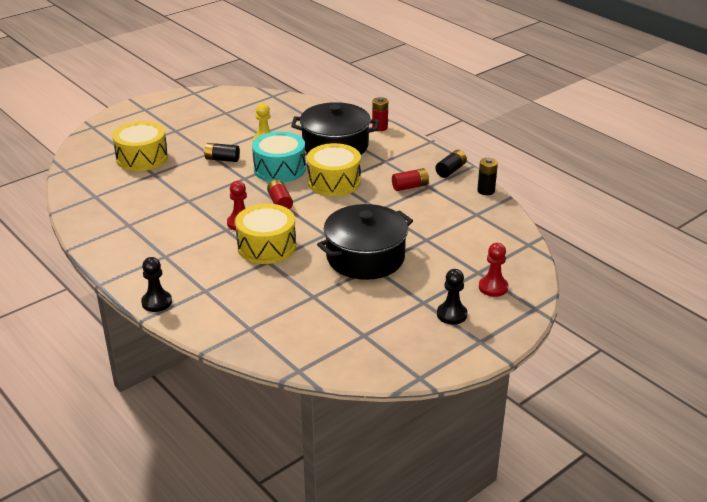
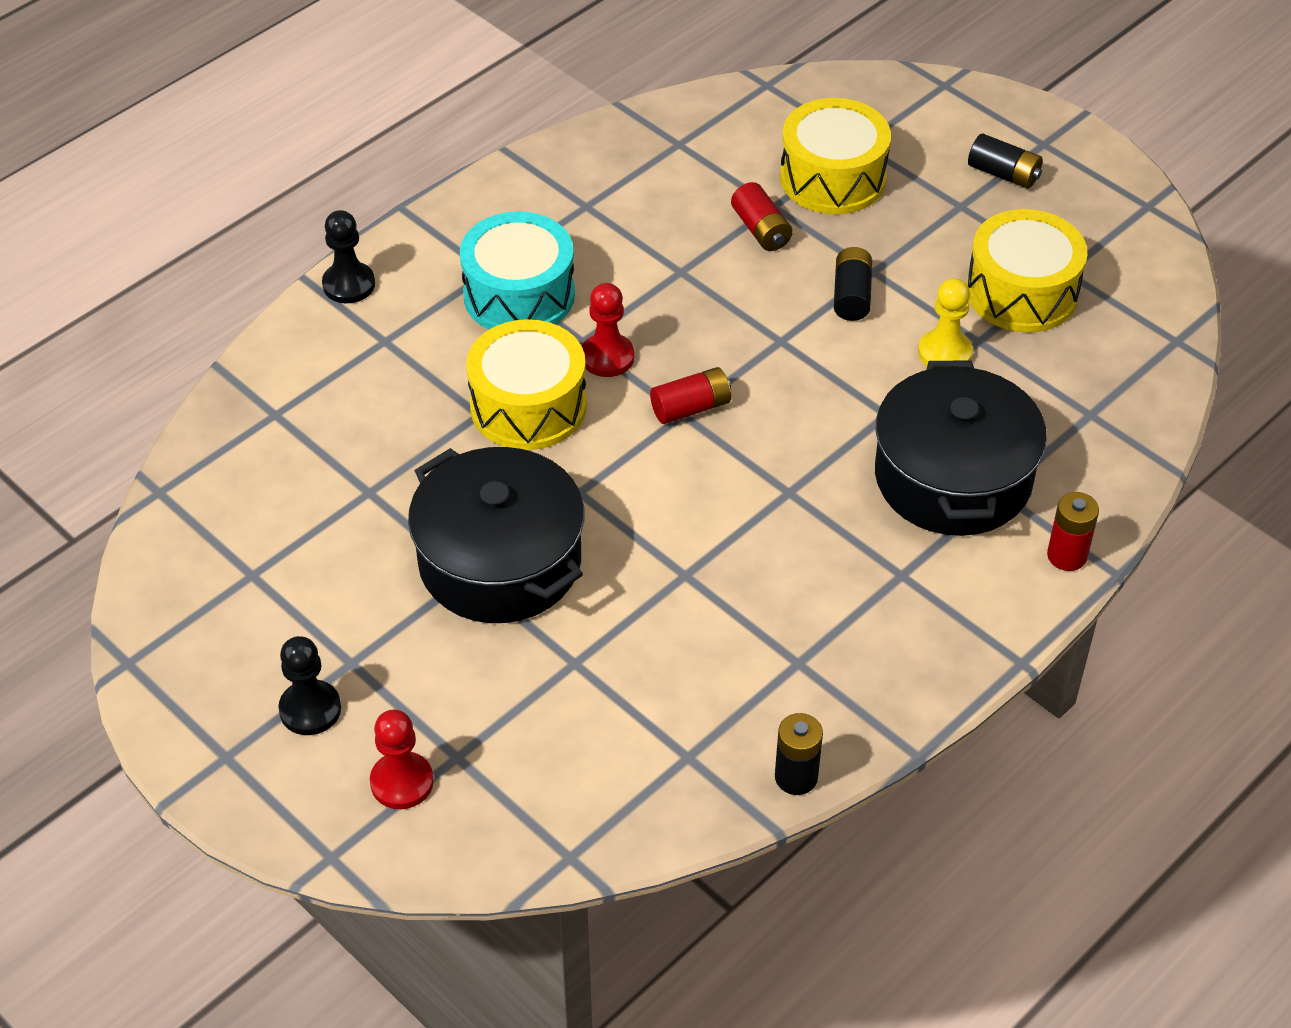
camera: 85 degrees right, 15 degrees up
turquoise drum [252,131,306,183] -> turquoise drum moved to [460,211,575,329]
yellow drum [307,143,361,196] -> yellow drum moved to [967,209,1088,333]
red battery [392,168,429,191] -> red battery moved to [731,182,793,251]
black battery [435,150,467,178] -> black battery moved to [968,133,1043,189]

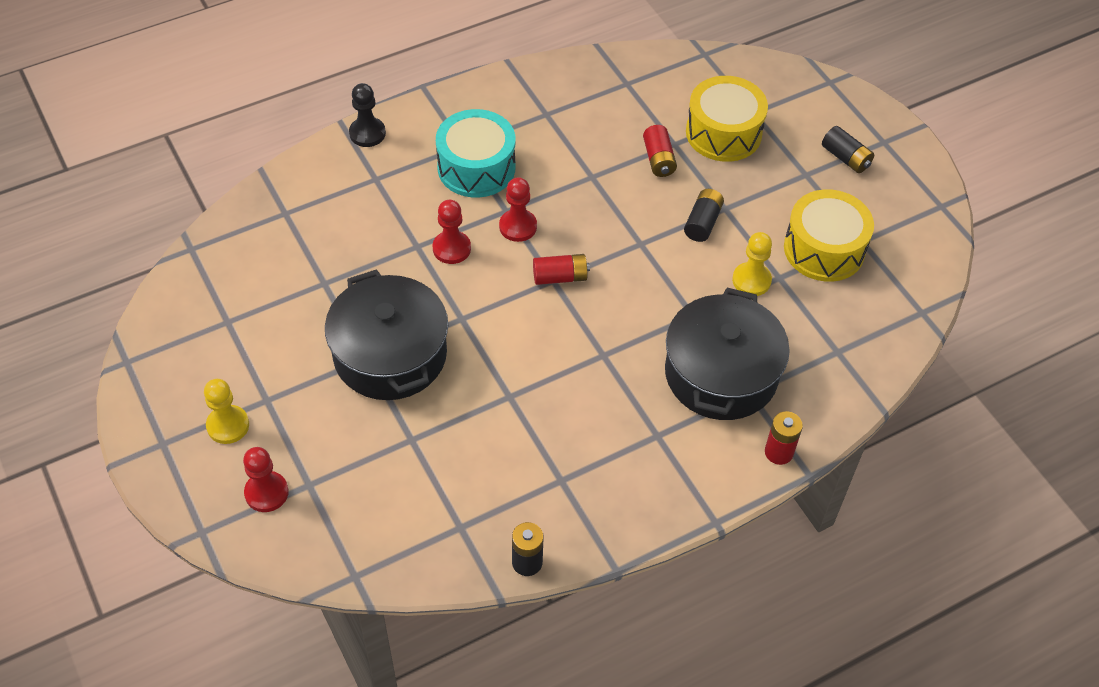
camera: 15 degrees right, 5 degrees up
black pawn [278,636,341,735] -> yellow pawn [204,379,249,444]
yellow drum [466,319,587,450] -> red pawn [432,200,471,264]

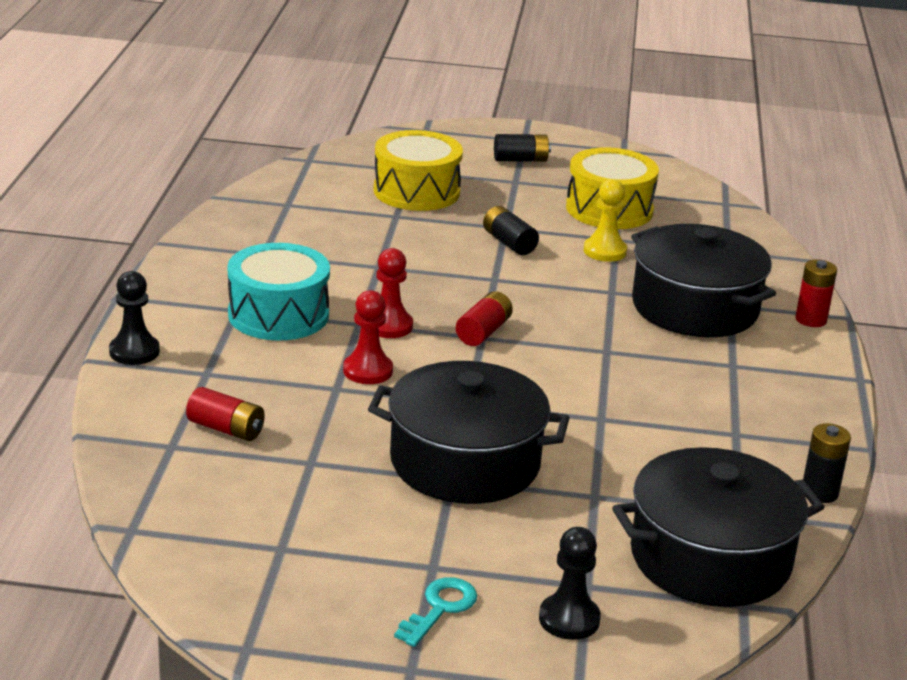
camera: 55 degrees left, 25 degrees down
yellow pawn [204,379,249,444] -> turquoise key [394,577,477,647]
red pawn [243,447,289,512] -> black pawn [539,527,601,640]
red battery [643,125,677,177] -> red battery moved to [186,387,265,441]
none -> black pot [612,447,824,607]

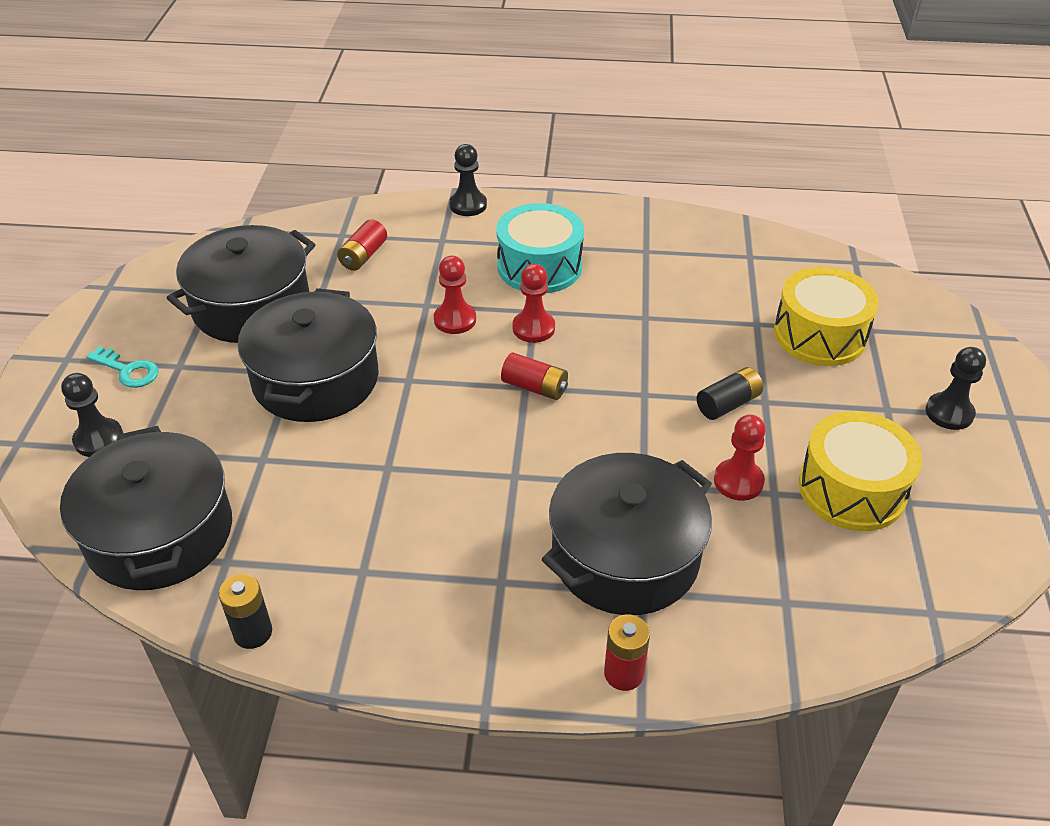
camera: 90 degrees right, 15 degrees up
black battery [494,134,551,162] -> black pawn [926,347,986,430]
yellow pawn [584,179,627,262] -> red pawn [714,414,766,501]
none -> black pot [167,225,316,343]

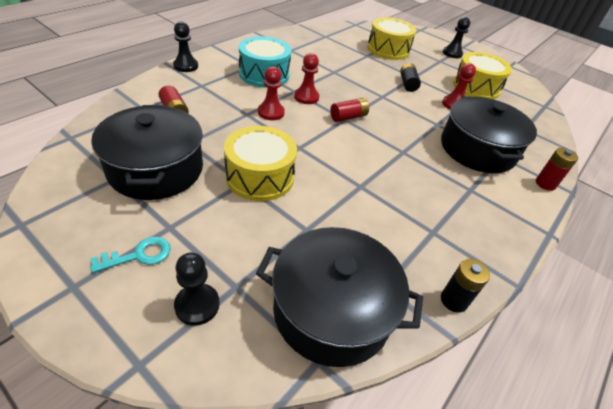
camera: 60 degrees left, 0 degrees up
black pot [238,288,379,422] -> yellow drum [224,126,297,201]

